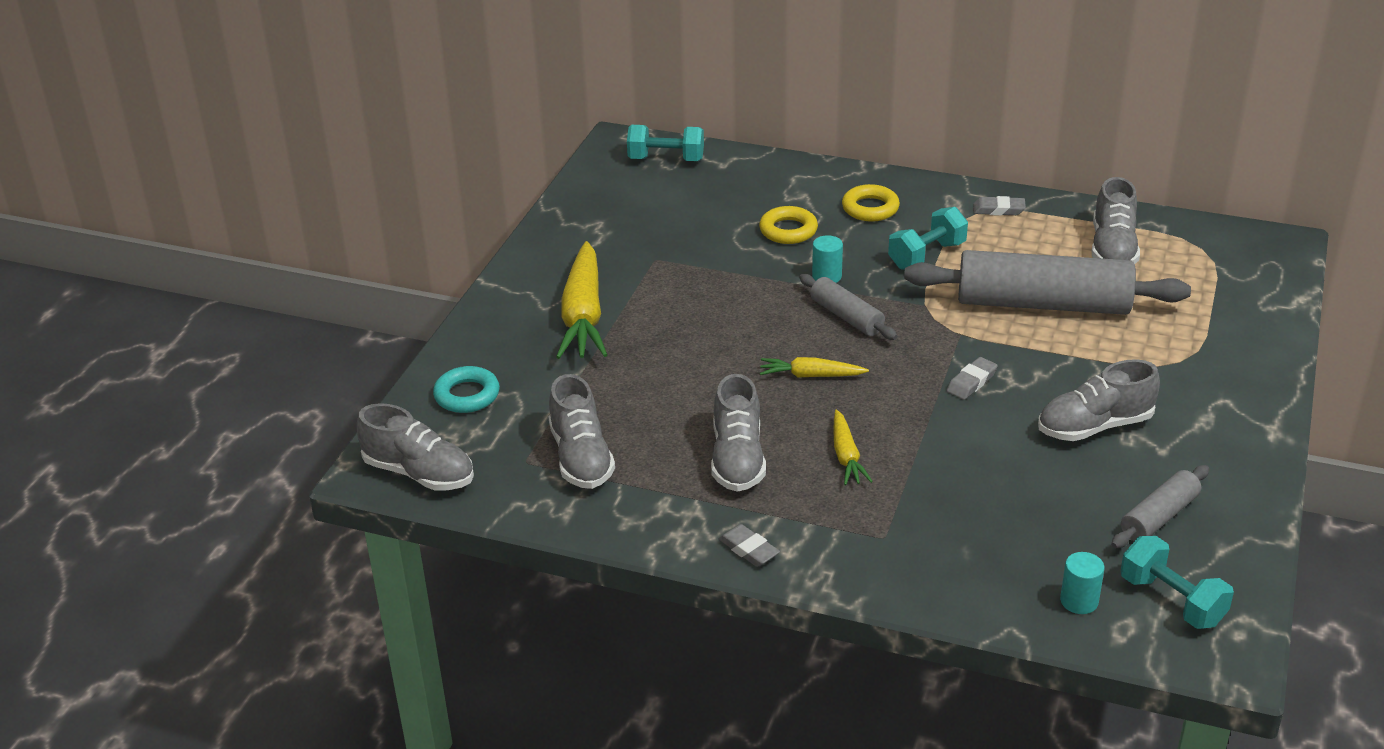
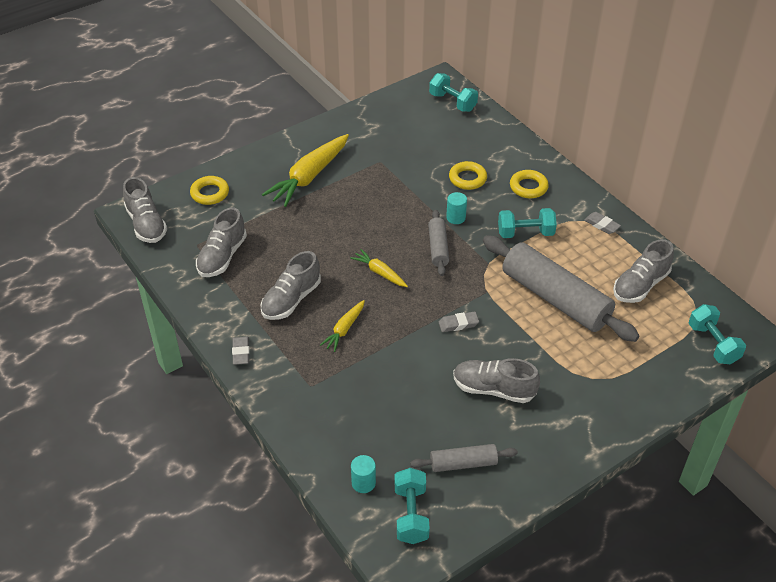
camera: 35 degrees right, 10 degrees up
turquoise ring [433,366,500,413] -> yellow ring [190,176,229,205]
none -> turquoise dumbbell [689,304,746,365]

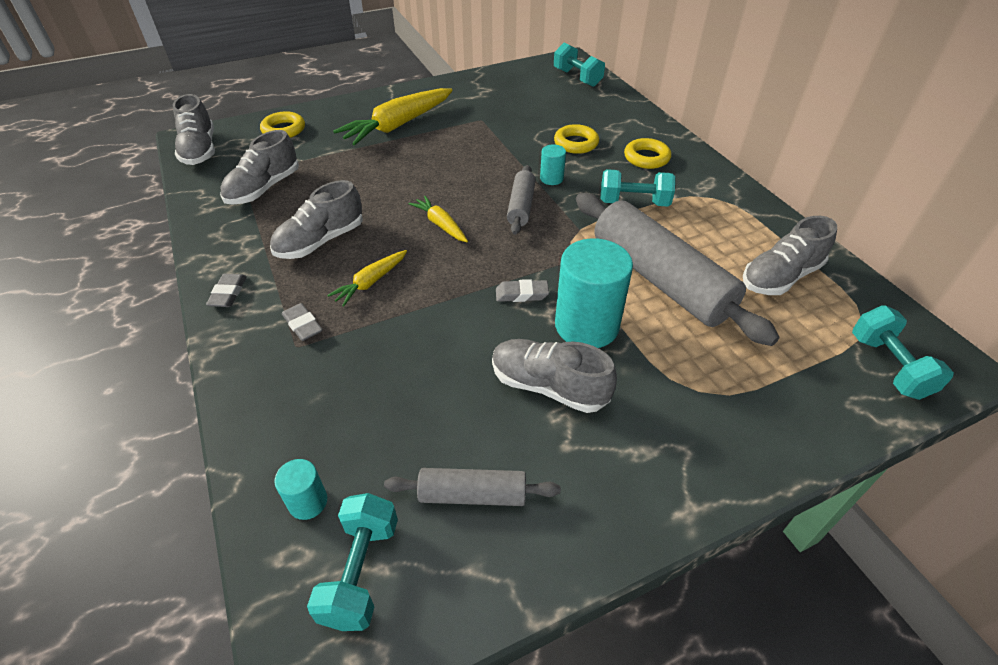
camera: 10 degrees right, 0 degrees up
grey eraser [584,212,621,234] -> grey eraser moved to [282,303,323,341]
none -> turquoise cylinder [555,238,633,348]

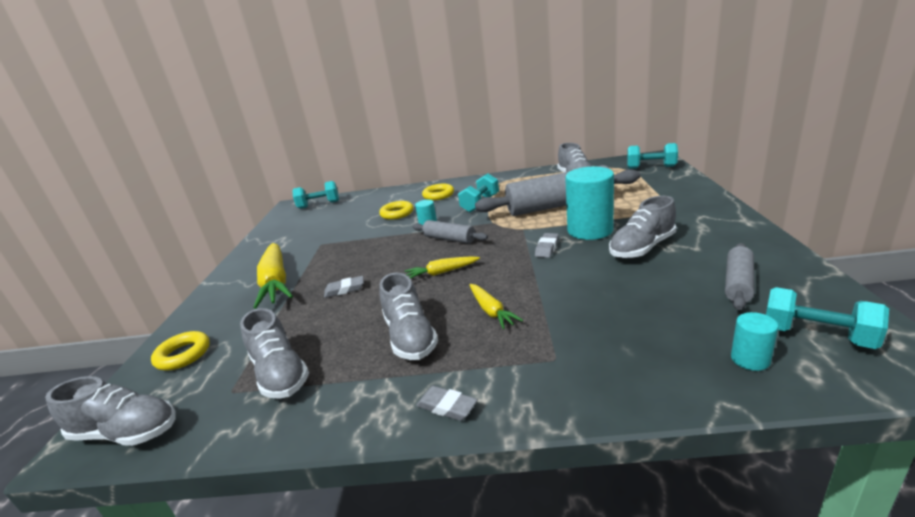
camera: 60 degrees left, 20 degrees down
grey eraser [282,303,323,341] -> grey eraser moved to [324,276,364,298]

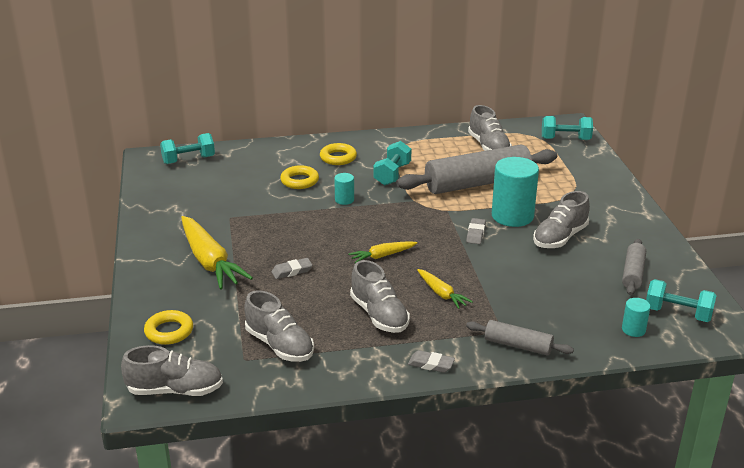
camera: 15 degrees left, 5 degrees up
grey rolling pin [413,220,488,244] -> grey rolling pin moved to [466,320,574,356]

